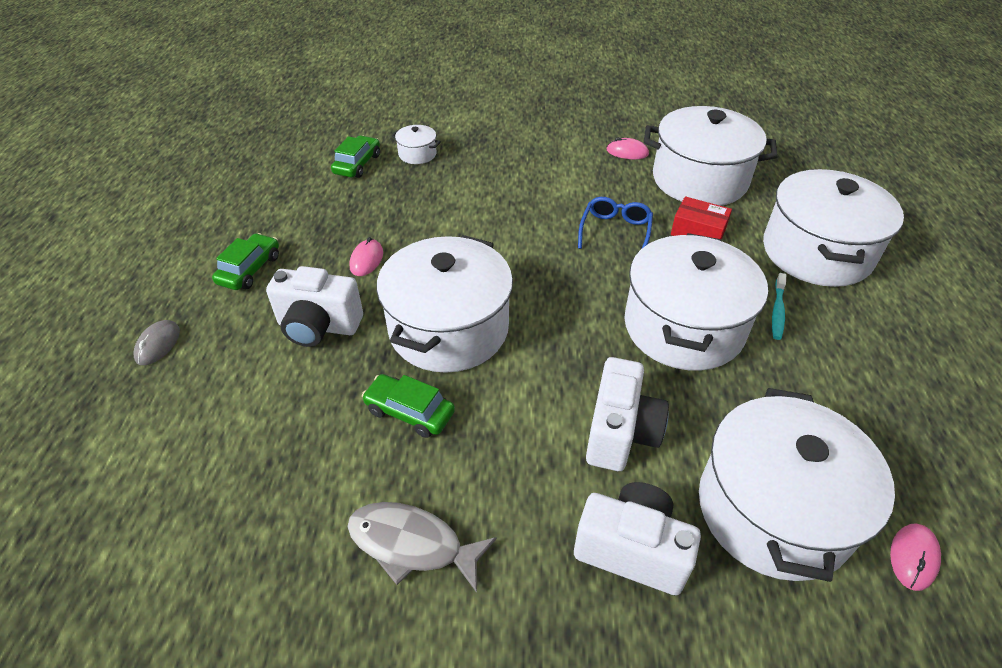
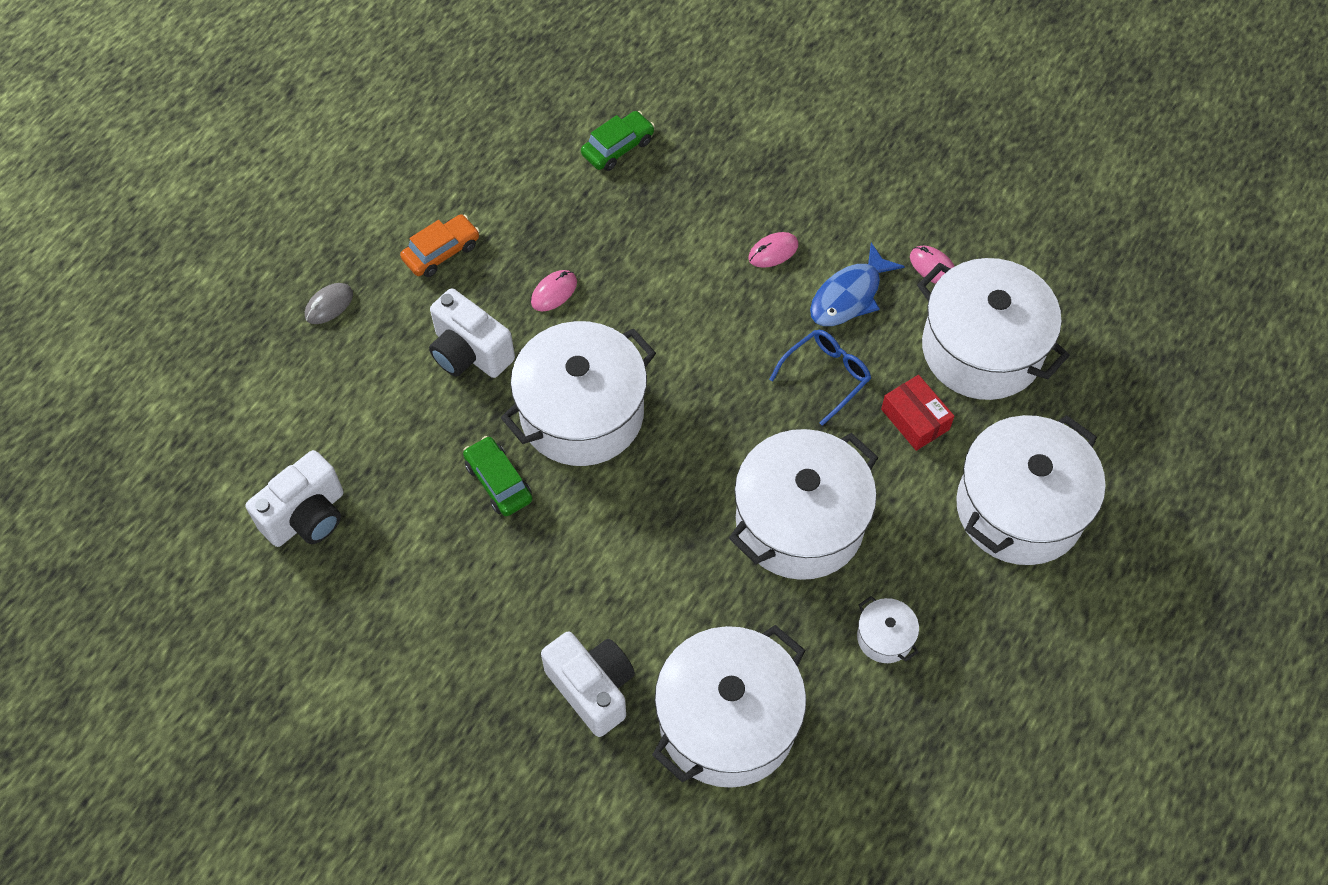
camera: 30 degrees right, 15 degrees up
green car [212,233,279,290] -> orange car [400,214,479,277]
grey fish [347,502,497,593] -> none
white pot [392,125,441,164] -> white pot moved to [857,596,919,663]
white camera [586,357,669,471] -> white camera moved to [246,450,344,547]
turquoise toothbrush [772,273,786,340] -> none
pink mouse [890,523,941,591] -> pink mouse moved to [748,232,798,268]
none -> blue fish [810,242,905,326]

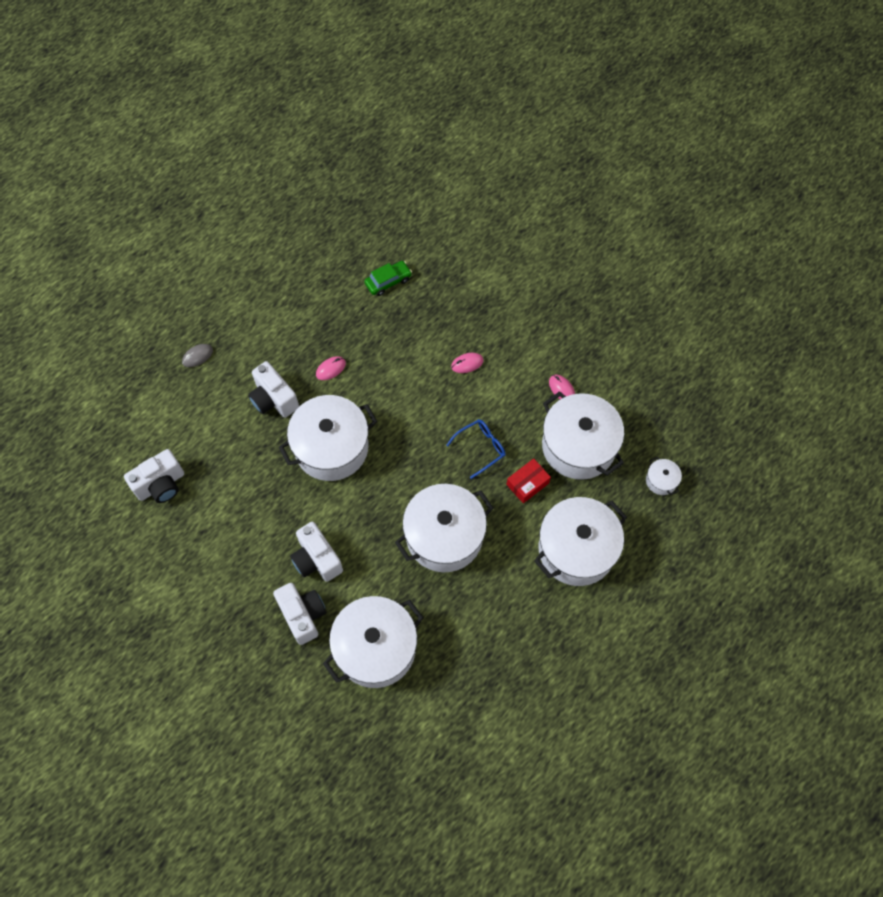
camera: 10 degrees right, 5 degrees up
orange car [400,214,479,277] -> none
green car [463,436,532,516] -> none
blue fish [810,242,905,326] -> none
white pot [857,596,919,663] -> white pot moved to [646,457,682,495]
red box [881,375,954,451] -> red box turned 75 degrees clockwise [507,458,551,503]
none -> white camera [290,522,343,582]

